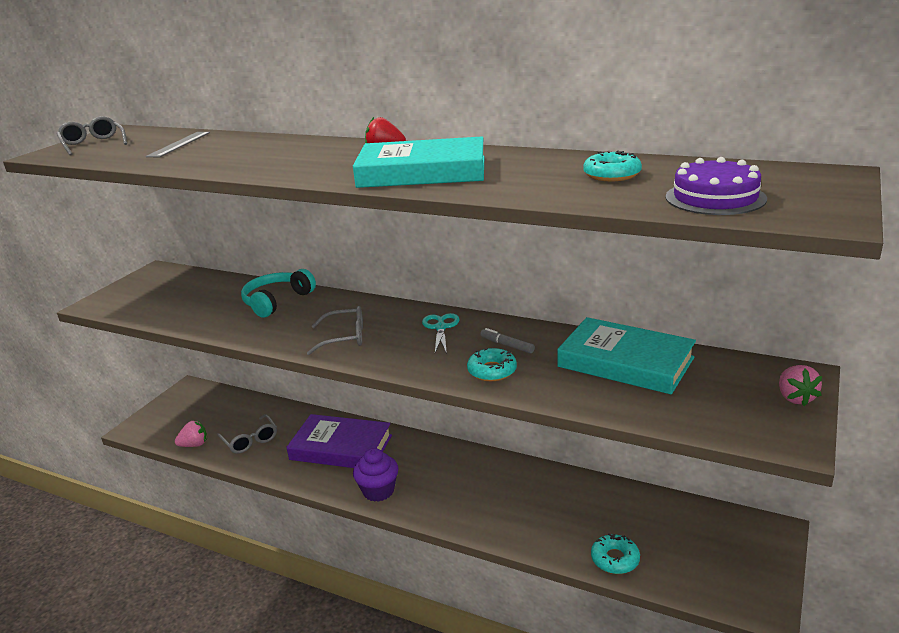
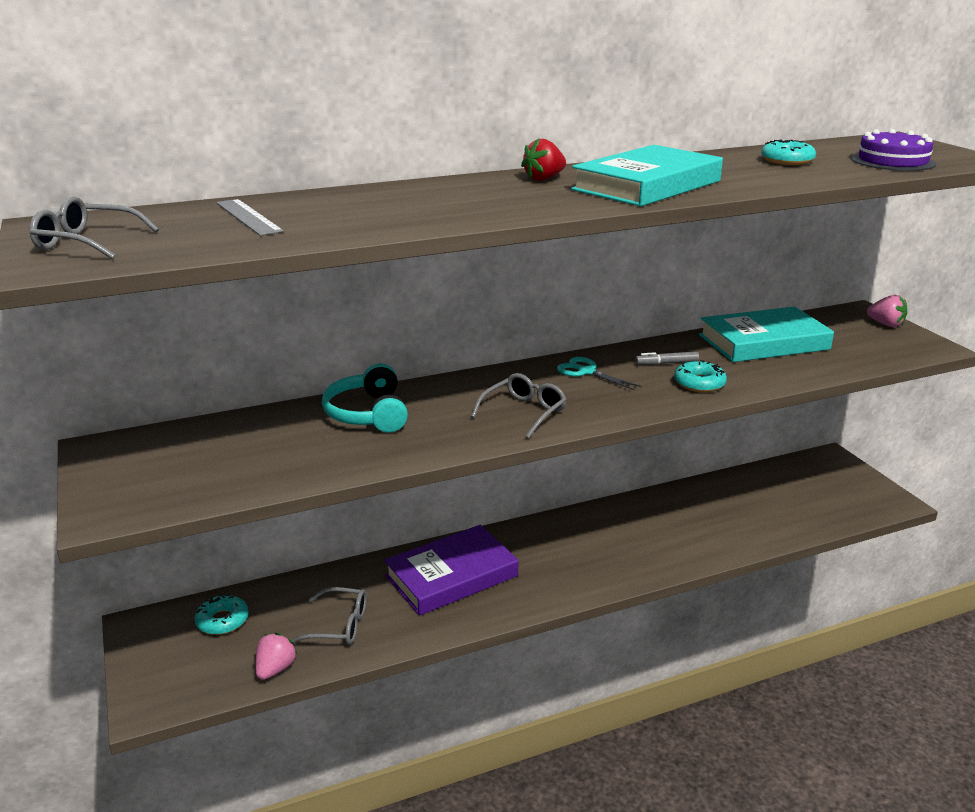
camera: 50 degrees left, 0 degrees up
purple cupcake [353,448,399,502] -> none
turquoise donut [591,534,640,574] -> turquoise donut moved to [195,594,249,635]

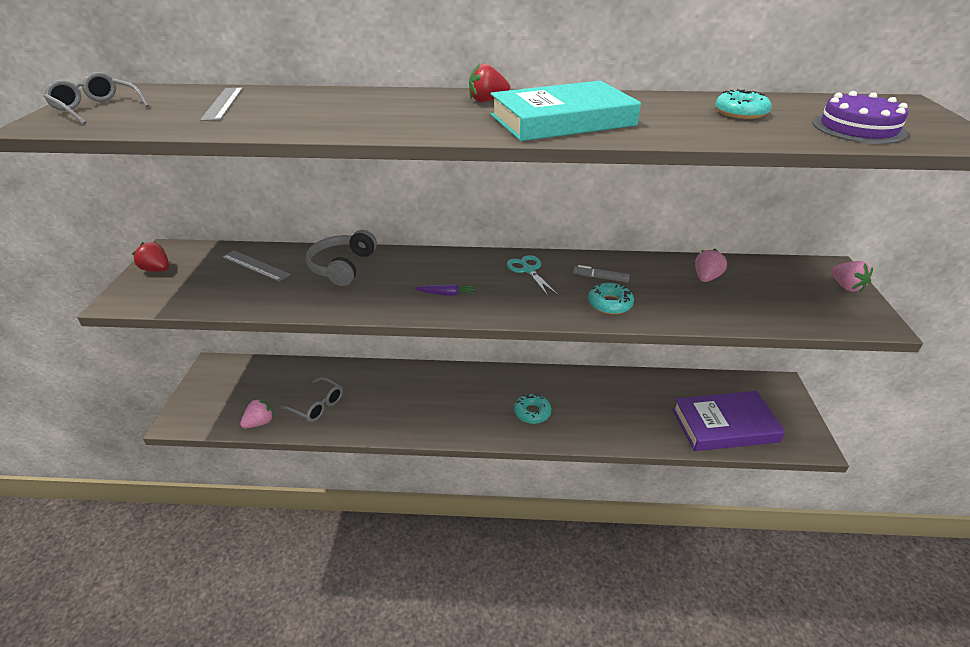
camera: 25 degrees right, 10 degrees up
turquoise donut [195,594,249,635] -> turquoise donut moved to [514,393,551,424]
turquoise headphones [322,363,408,432] -> grey headphones [305,230,377,286]
purple book [384,525,518,616] -> purple book moved to [672,391,785,451]
grey glasses [471,373,567,439] -> purple carrot [415,284,476,295]
turquoise book [699,306,834,362] -> pink strawberry [695,248,728,282]
none -> red strawberry [132,242,169,272]
none -> grey ruler [222,250,291,282]

